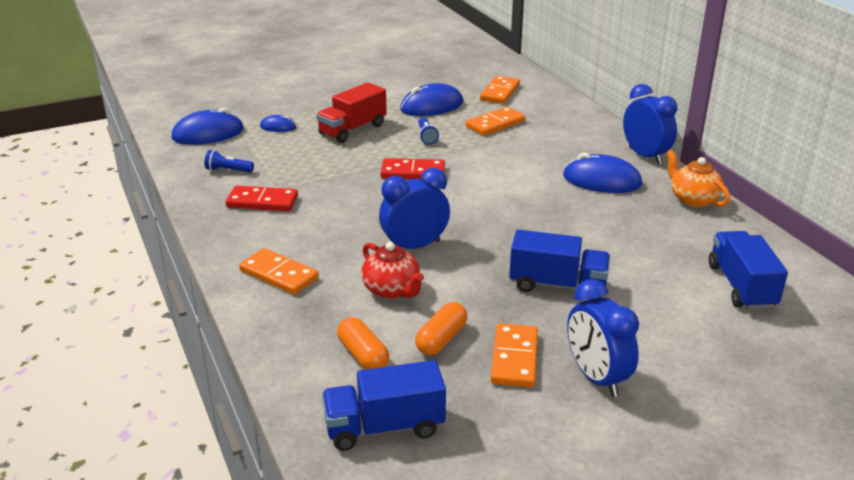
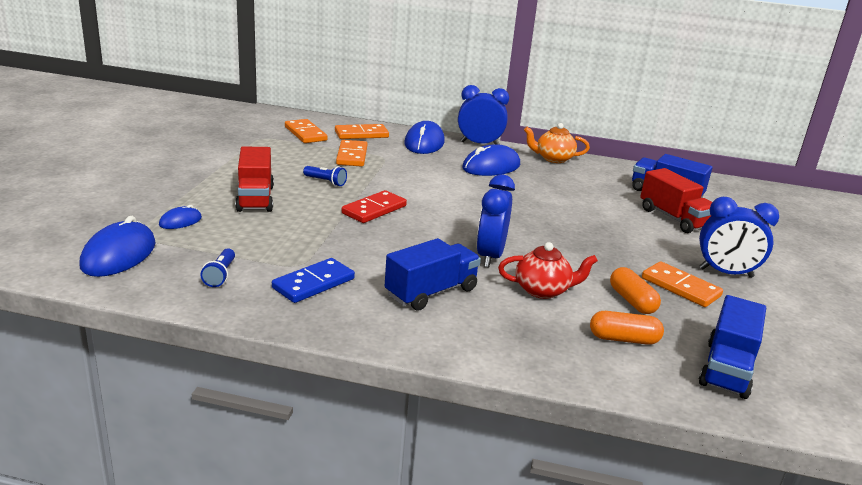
camera: 55 degrees left, 5 degrees down
blue flashlight [205,150,254,173] -> blue flashlight turned 45 degrees counterclockwise [200,248,235,287]
red domino [226,185,298,211] -> blue domino [272,258,355,303]
orange domino [239,248,319,295] -> orange domino moved to [335,124,389,139]
blue mouse [400,83,463,116] -> blue mouse moved to [404,121,445,154]
blue truck [509,230,610,300] -> blue truck moved to [385,238,481,310]
none -> red truck [640,168,712,233]

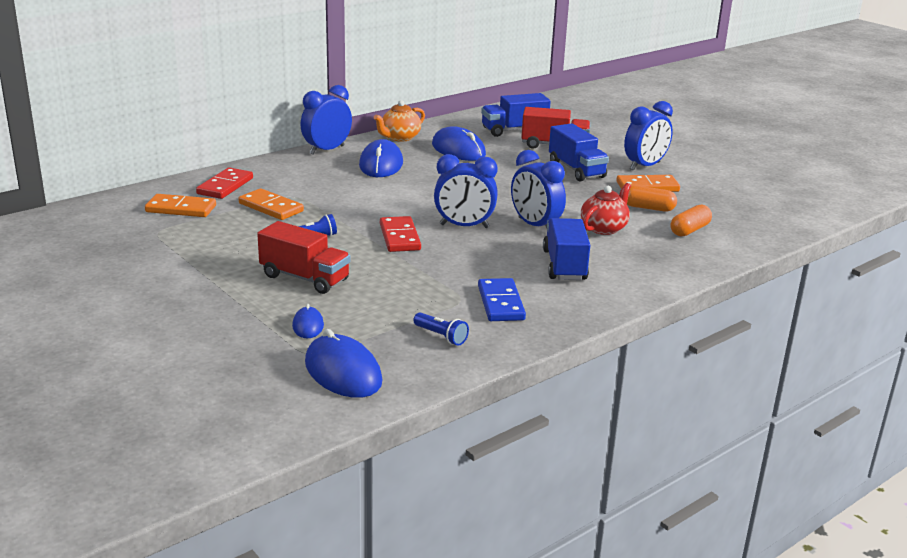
camera: 50 degrees left, 0 degrees up
orange domino [335,124,389,139] -> red domino [196,167,253,199]
blue mouse [404,121,445,154] -> blue mouse moved to [432,126,486,161]
blue truck [699,295,766,399] -> blue truck moved to [549,123,609,182]
none -> blue clock [434,154,498,228]

